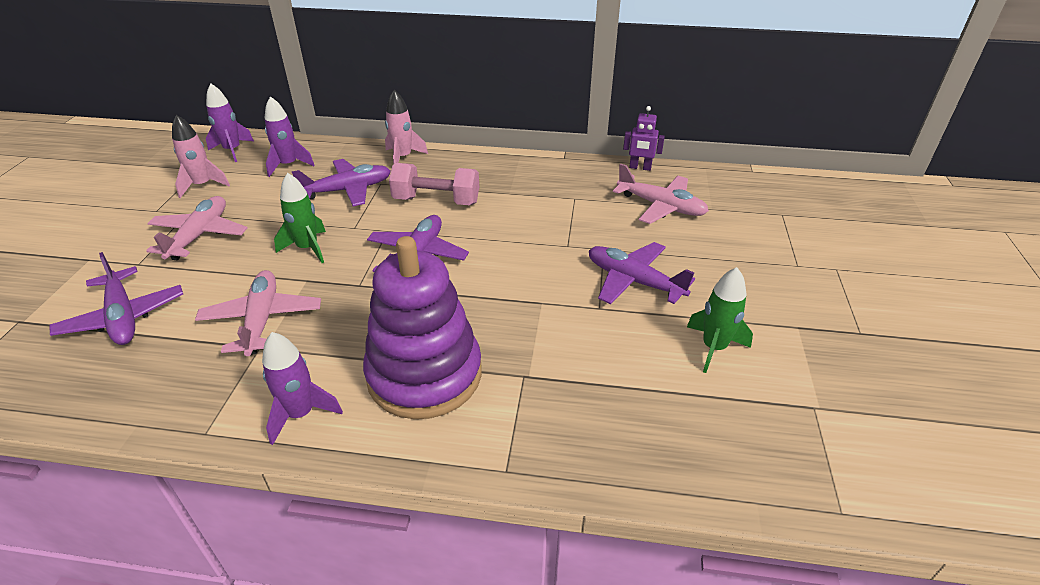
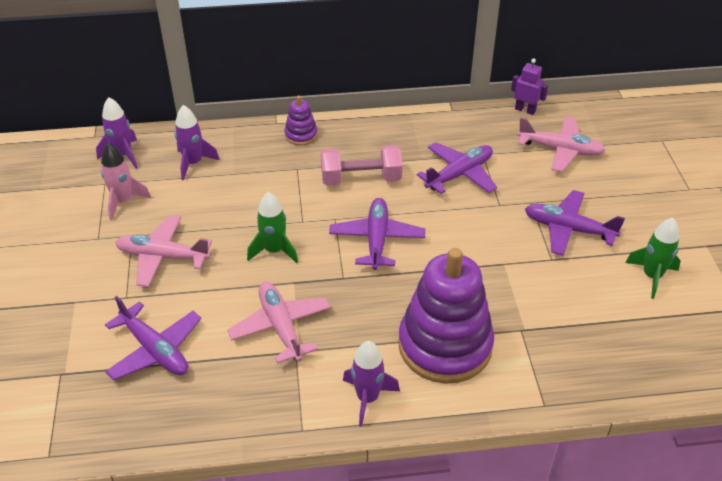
camera: 15 degrees left, 5 degrees up
pink plane [146,196,248,260] -> pink plane turned 75 degrees counterclockwise [115,215,212,287]
purple plane [292,159,391,206] -> purple plane moved to [417,142,497,194]
pink rocket [385,90,428,164] -> purple stacking toy [284,96,318,146]
purple robot [623,106,665,171] -> purple robot turned 150 degrees counterclockwise [511,59,548,115]

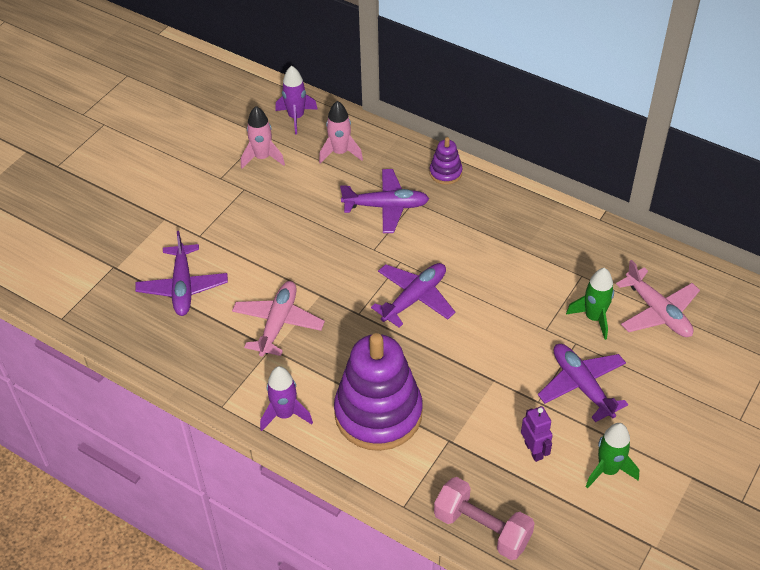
camera: 40 degrees right, 5 degrees up
pink plane [115,215,212,287] -> none
purple rocket [174,105,220,180] -> pink rocket [319,101,363,163]
green rocket [247,192,298,263] -> green rocket moved to [566,268,614,340]
pink dumbbell [321,145,403,186] -> pink dumbbell moved to [434,477,535,560]
purple plane [417,142,497,194] -> purple plane moved to [340,169,429,233]
purple robot [511,59,548,115] -> purple robot moved to [521,406,553,462]

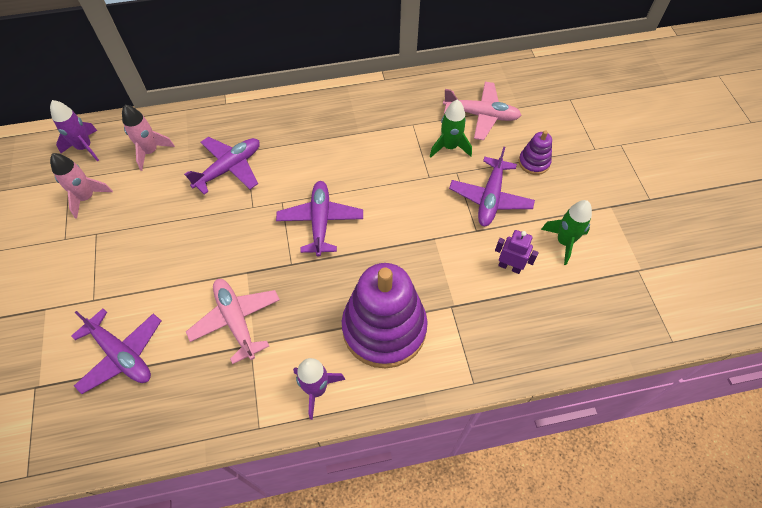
camera: 45 degrees left, 10 degrees up
purple stacking toy [430,137,463,185] -> purple stacking toy moved to [519,130,552,175]
pink dumbbell [434,477,535,560] -> none
purple plane [538,344,628,422] -> purple plane turned 90 degrees counterclockwise [449,147,535,226]

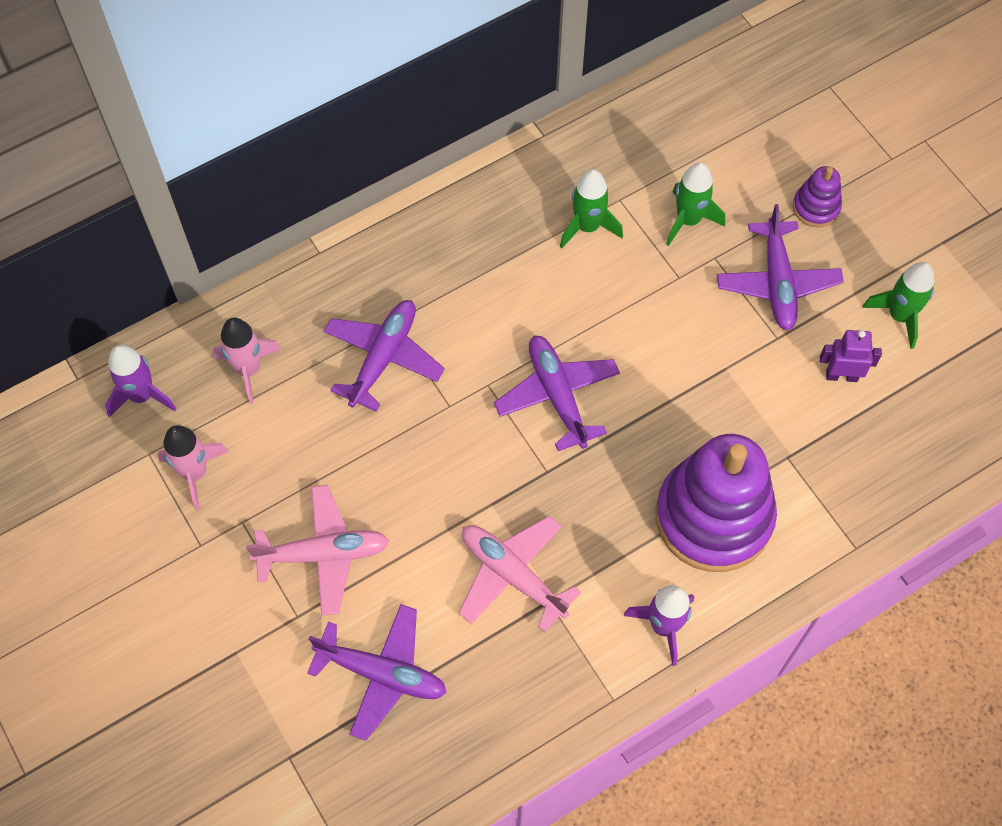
camera: 20 degrees left, 5 degrees up
pink plane [443,82,521,140] -> pink plane moved to [246,485,389,616]
none -> green rocket [560,169,623,249]

